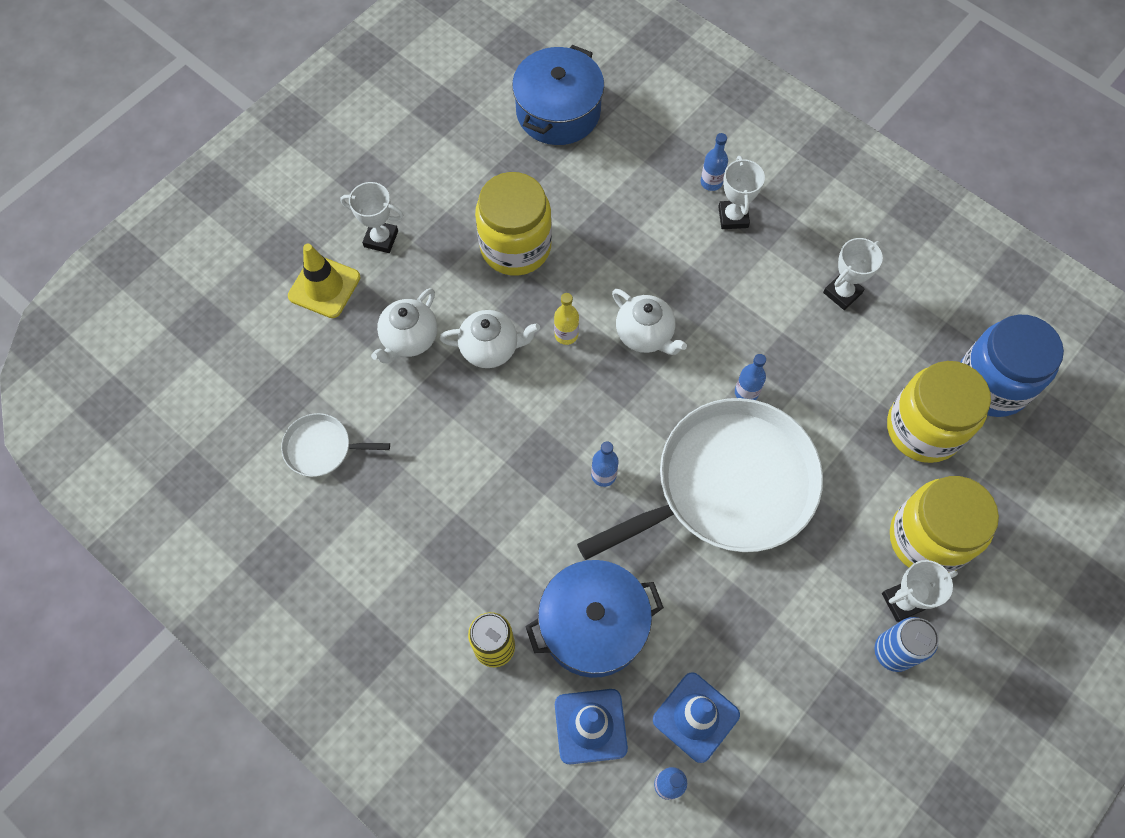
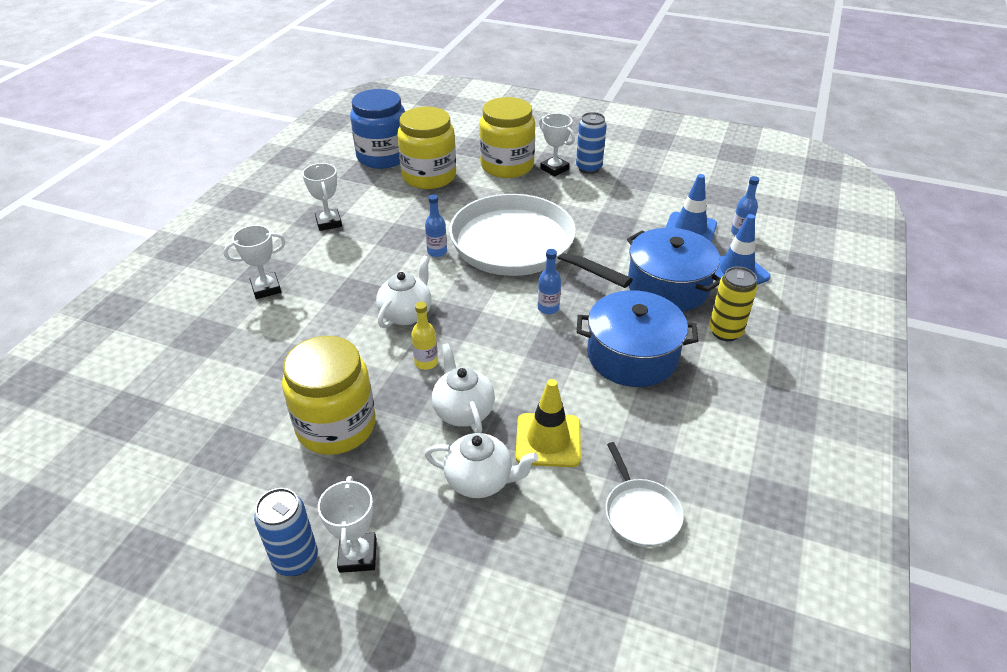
camera: 110 degrees left, 25 degrees down
yellow traffic cone [288,244,361,318] -> yellow traffic cone moved to [516,379,581,467]
blue pot [512,45,604,145] -> blue pot moved to [577,290,698,387]
blue bottle [701,133,728,191] -> none
white trophy [823,238,883,310] -> white trophy turned 45 degrees clockwise [302,163,342,231]
none -> blue can [254,488,318,576]

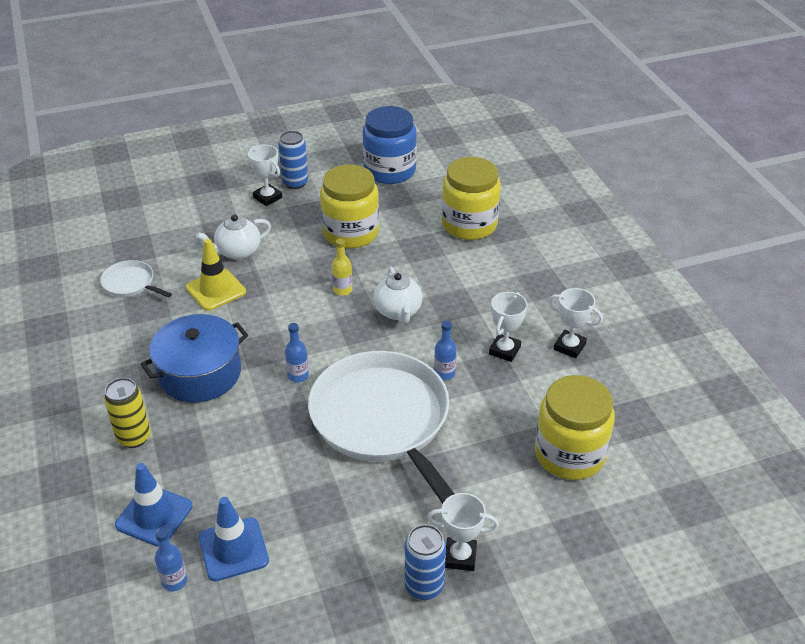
camera: 140 degrees right, 0 degrees up
white trophy [224,225,286,299] -> white trophy moved to [489,292,527,362]
blue jar [350,89,405,169] -> blue jar moved to [363,106,417,184]
white teapot [432,343,495,433] -> none
white pan [449,194,633,288] -> white pan turned 120 degrees counterclockwise [308,351,454,504]
yellow jar [479,97,535,178] -> yellow jar moved to [442,157,501,240]
blue pot [627,228,721,311] -> none

